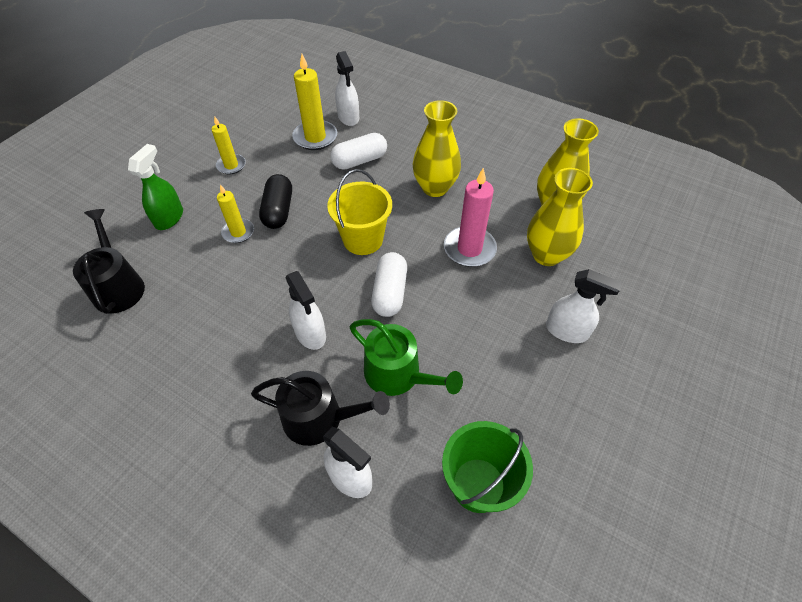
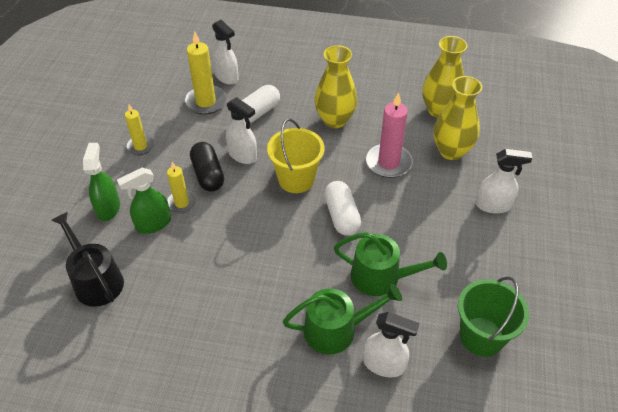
camera: 20 degrees left, 5 degrees down
black watering can [251,371,390,446] -> green watering can [283,284,402,355]
white spray bottle [286,271,326,350] -> white spray bottle moved to [226,97,257,164]
none -> green spray bottle [117,168,171,234]

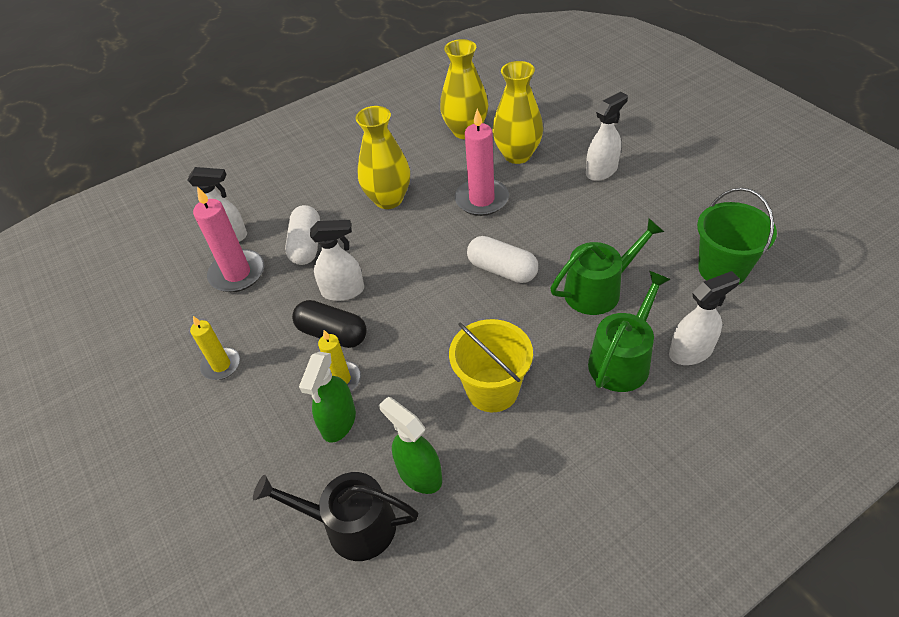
camera: 40 degrees left, 0 degrees up
green spray bottle [83,143,120,221] -> green spray bottle moved to [379,397,442,494]
yellow candle [184,31,227,115] -> pink candle [193,186,264,292]
yellow bucket [267,118,325,193] -> yellow bucket moved to [449,319,533,412]

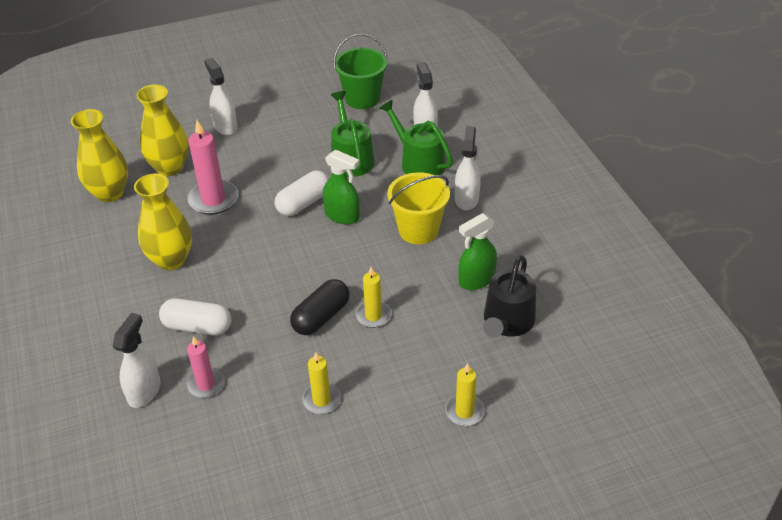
camera: 80 degrees left, 5 degrees down
pink candle [193,186,264,292] -> pink candle [186,336,225,398], size x0.63
green spray bottle [299,352,356,443] -> green spray bottle moved to [323,150,360,224]
white spray bottle [310,220,364,301] -> white spray bottle moved to [455,126,481,210]
none -> yellow candle [445,363,485,426]

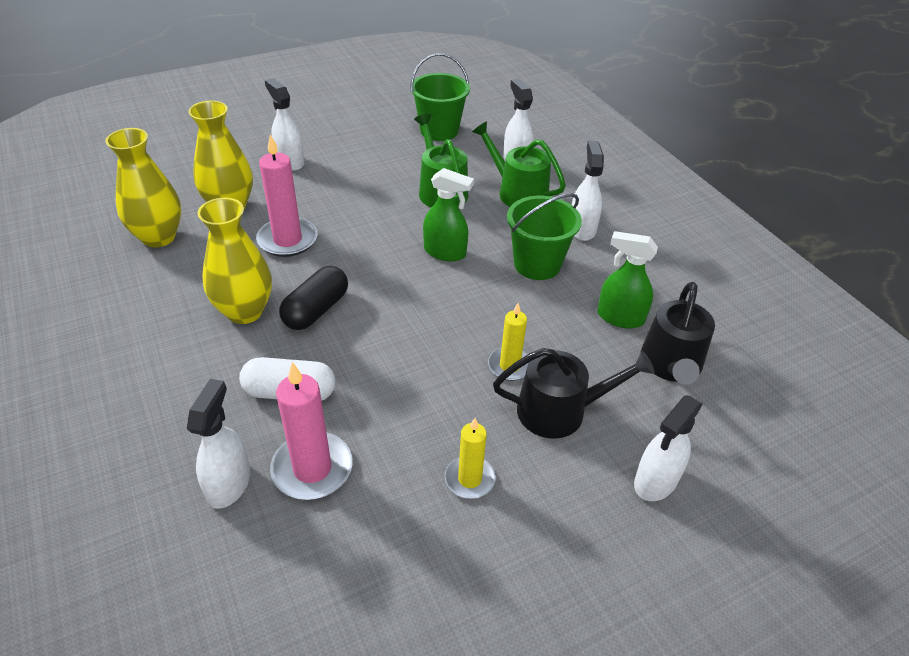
camera: 10 degrees left, 0 degrees up
pink candle [186,336,225,398] -> pink candle [270,362,353,500], size x1.59
white capsule [275,171,329,216] -> none
black capsule [290,279,350,335] -> black capsule moved to [279,266,348,330]
yellow bucket [387,172,450,244] -> green bucket [507,193,582,280]
yellow candle [445,363,485,426] -> white spray bottle [634,395,703,501]
green spray bottle [458,213,497,290] -> green spray bottle turned 60 degrees clockwise [597,231,658,328]
none -> black watering can [493,348,655,439]

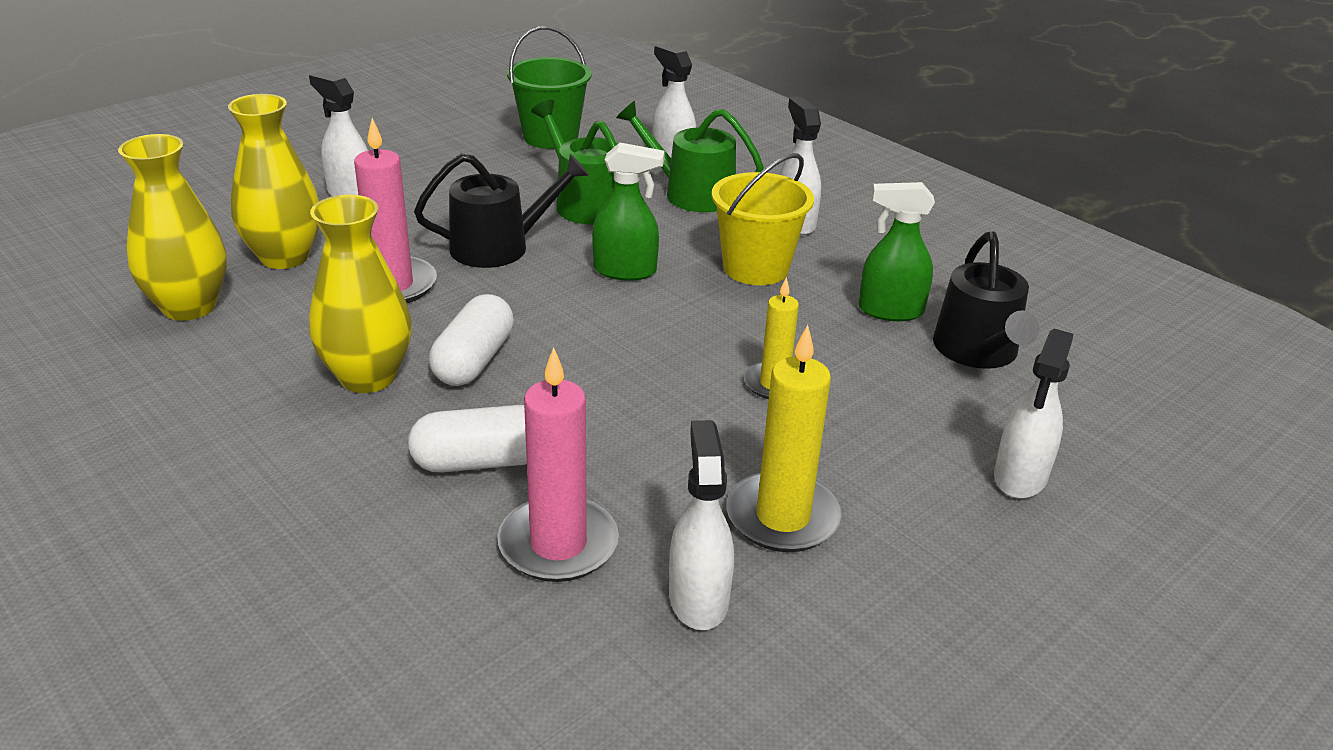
camera: 15 degrees left, 10 degrees down
white spray bottle [187,379,250,509] -> white spray bottle moved to [669,420,734,630]
black capsule [279,266,348,330] -> white capsule [429,294,514,386]
yellow candle [445,418,496,499] -> yellow candle [726,325,843,552], size x1.59
black watering can [493,348,655,439] -> black watering can moved to [414,154,589,268]
green bucket [507,193,582,280] -> yellow bucket [711,153,814,285]

